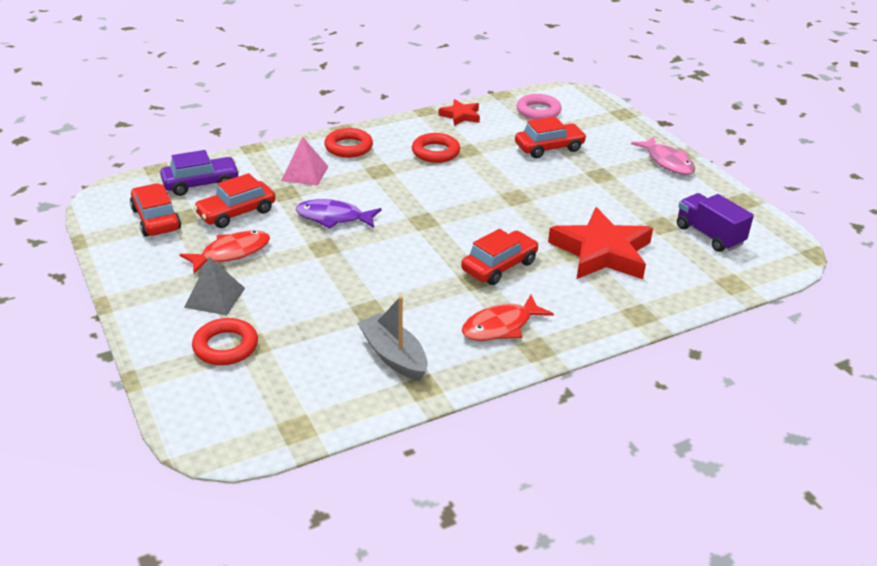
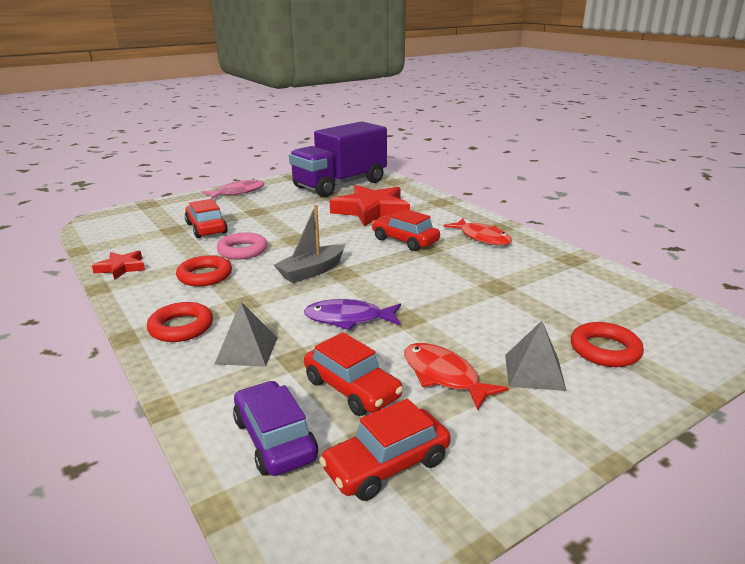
camera: 95 degrees left, 10 degrees down
pink pyramid [281,136,329,186] -> grey pyramid [215,302,277,367]
purple fish [296,199,381,228] -> purple fish turned 90 degrees clockwise [304,299,401,330]
grey boat [357,296,428,381] -> grey boat moved to [274,205,345,283]
pink ring [517,94,562,120] -> pink ring moved to [217,232,267,259]
purple truck [677,193,754,252] -> purple truck [289,121,387,197], size x1.96

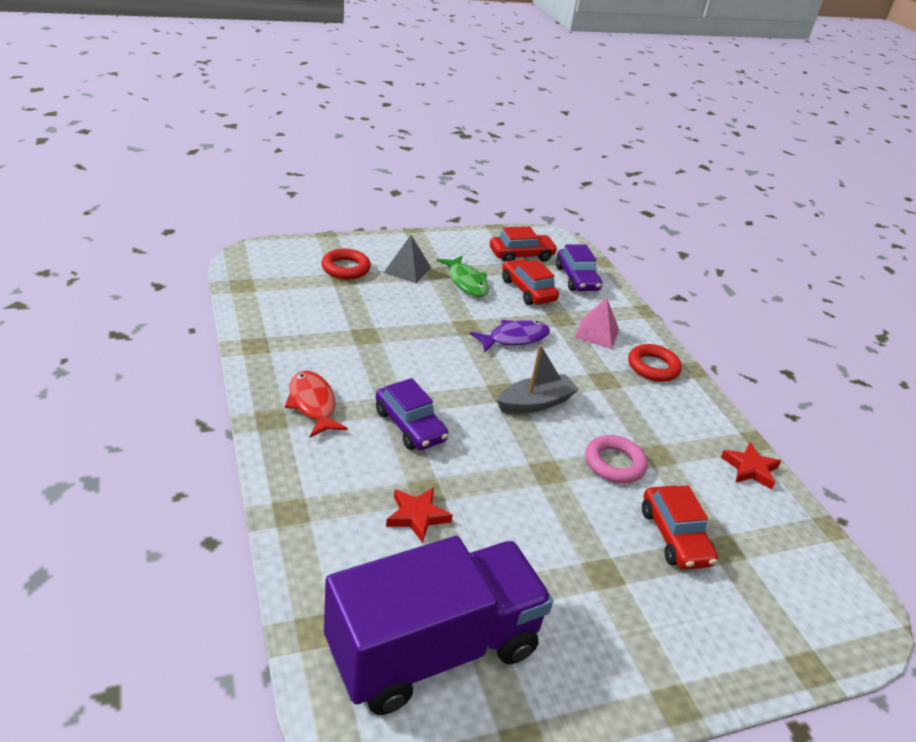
camera: 170 degrees left, 10 degrees up
red ring [176,255,232,286] -> none
pink fish [202,179,264,199] -> none
grey pyramid [215,302,277,367] -> pink pyramid [574,298,619,349]
purple fish [304,299,401,330] -> purple fish turned 45 degrees counterclockwise [470,320,550,352]
red star [330,185,410,226] -> red star [386,487,453,543], size x0.50
red car [372,209,440,251] -> purple car [376,378,449,450]
red fish [404,343,508,410] -> green fish [437,256,489,297]

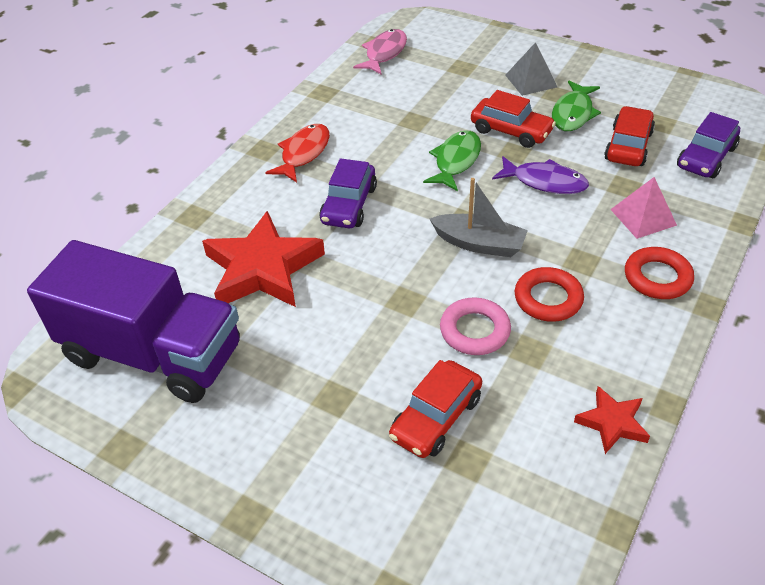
camera: 55 degrees right, 10 degrees up
red ring [321,249,371,279] -> red ring moved to [515,267,584,322]
red star [386,487,453,543] -> red star [202,211,325,307], size x1.99
red car [490,226,558,262] -> red car moved to [471,90,556,148]
none -> pink fish [353,29,407,75]
none -> green fish [423,130,481,191]

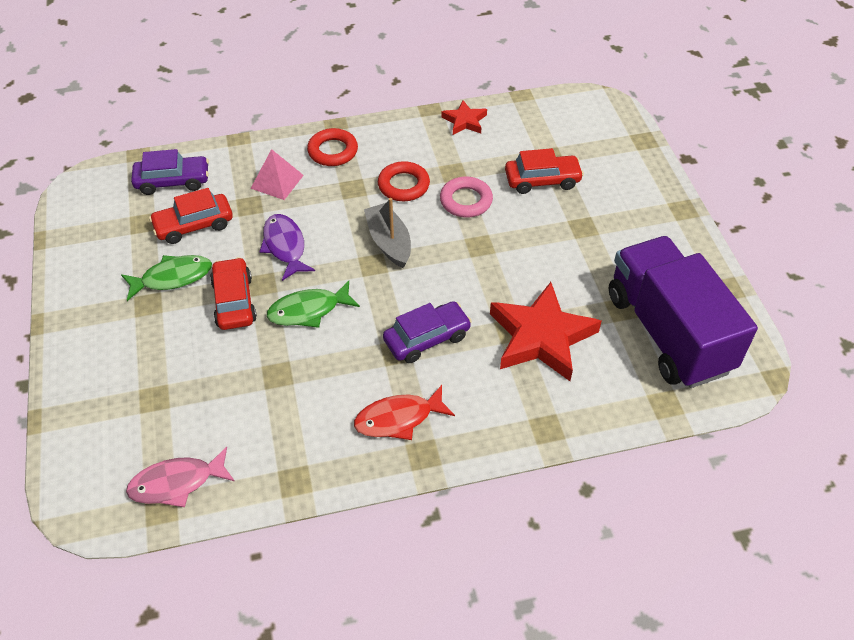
camera: 135 degrees left, 5 degrees up
grey pyramid [505,42,557,96] -> none

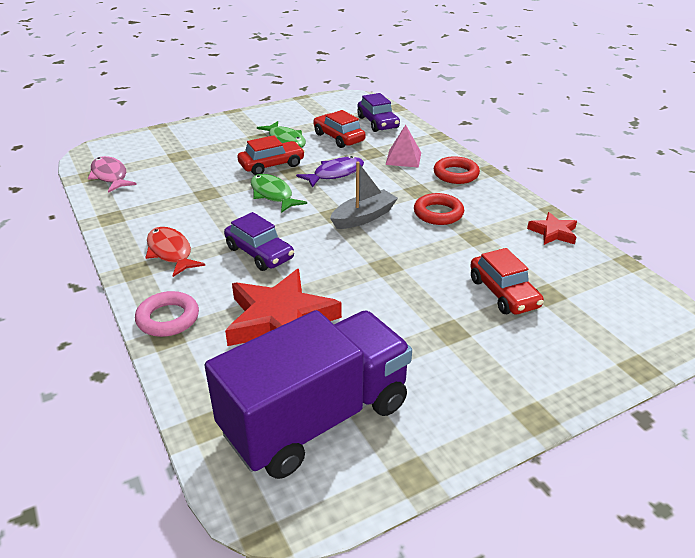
camera: 75 degrees right, 15 degrees down
pink ring [440,177,493,217] -> pink ring moved to [135,291,199,337]

